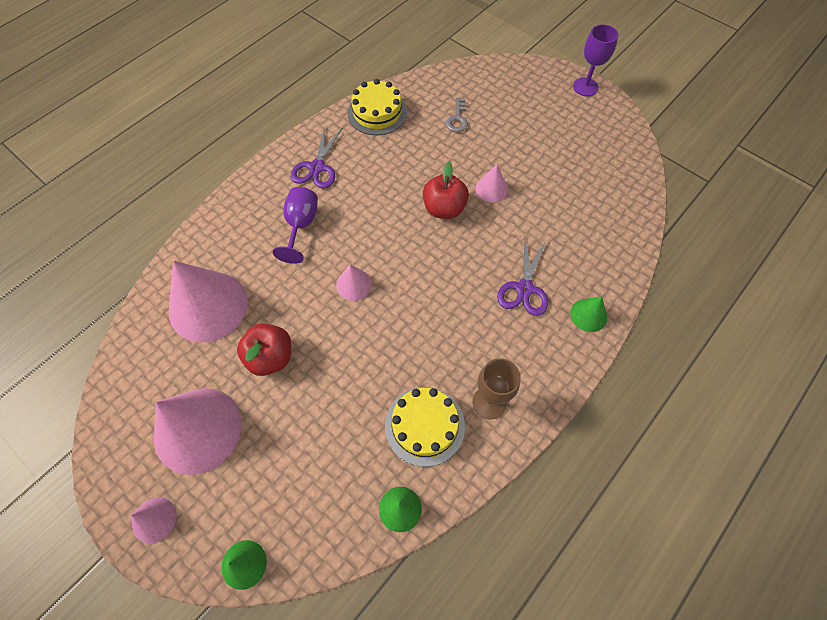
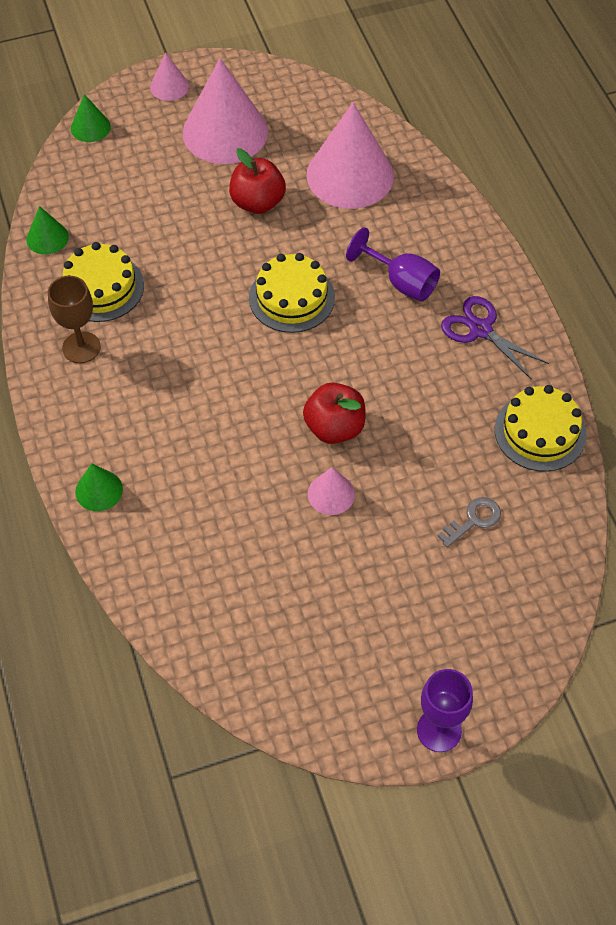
camera: 120 degrees right, 5 degrees down
pink cone [336,264,372,301] -> yellow cake [249,253,335,333]
grey key [446,97,468,132] -> grey key turned 105 degrees clockwise [438,497,501,547]
purple scissors [497,238,548,316] -> none

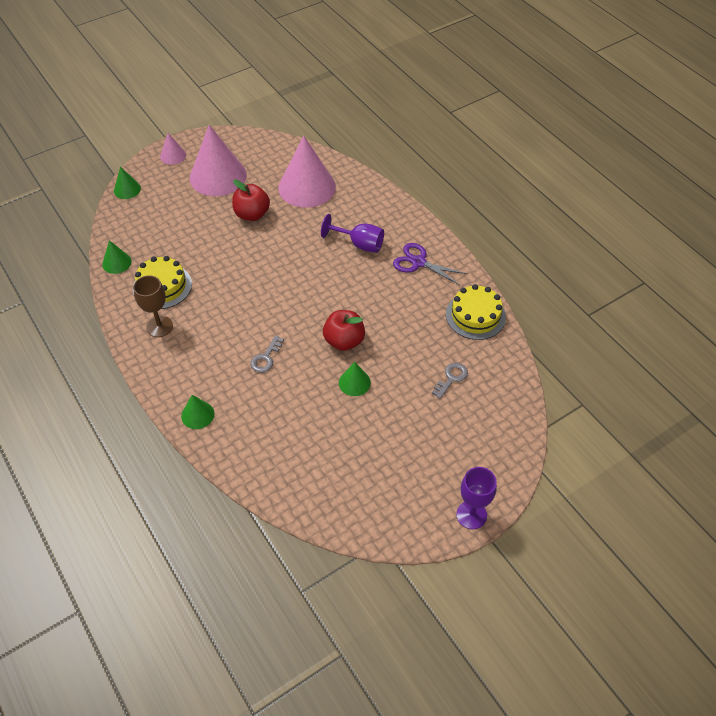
camera: 15 degrees left, 5 degrees down
yellow cake [249,253,335,333] -> none
pink cone [308,467,355,515] -> green cone [339,362,371,396]
none -> grey key [250,336,284,373]

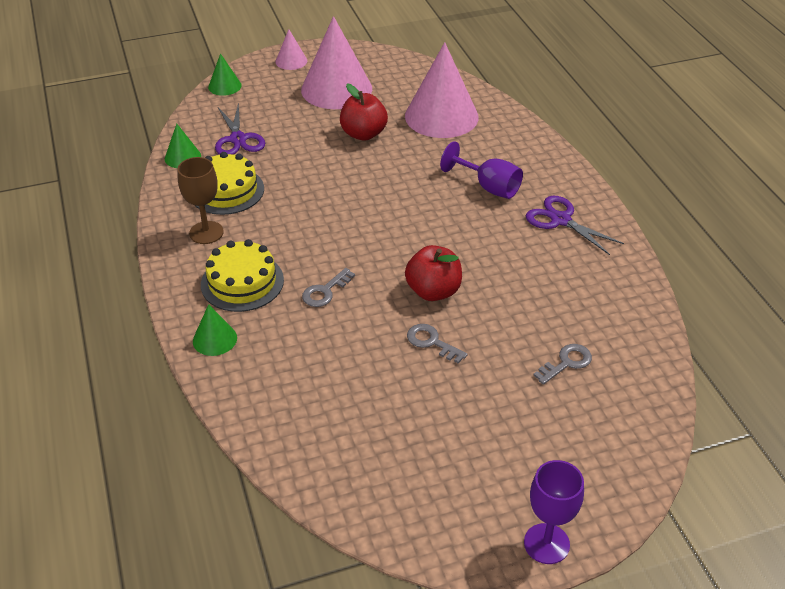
camera: 15 degrees right, 10 degrees down
green cone [339,362,371,396] -> grey key [407,324,468,364]
yellow cake [446,284,506,340] -> yellow cake moved to [201,239,284,312]
none -> purple scissors [215,103,265,155]

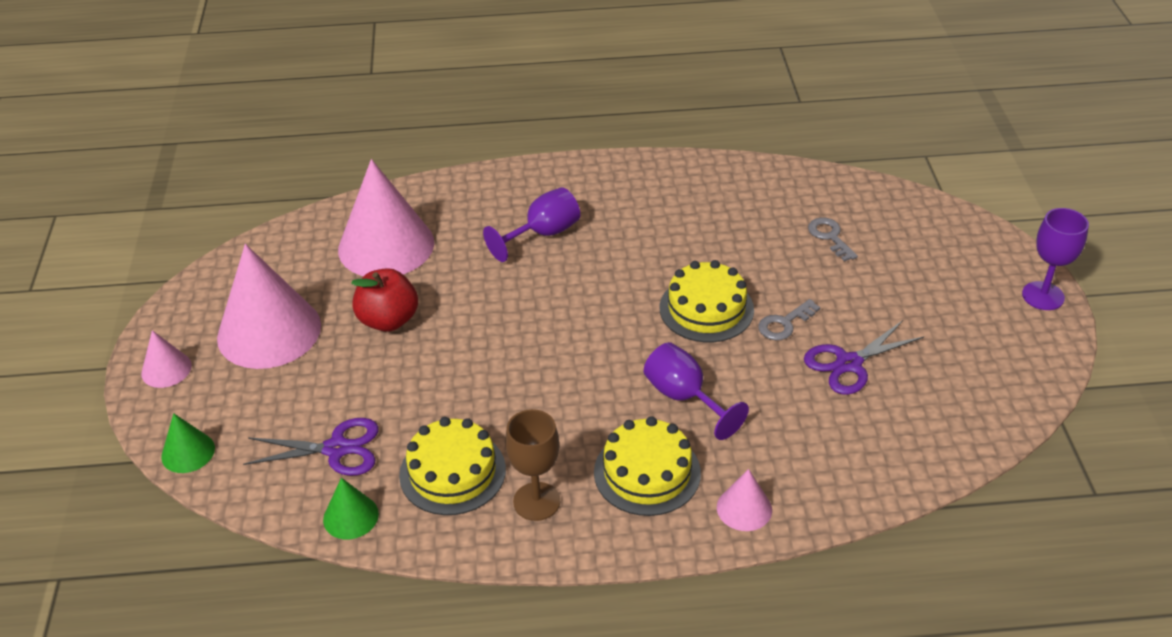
camera: 75 degrees left, 0 degrees up
green cone [193,304,237,356] -> pink cone [717,469,772,531]
grey key [302,268,355,307] -> purple goblet [644,342,749,440]
red apple [405,245,462,301] -> yellow cake [660,260,754,342]
purple scissors [526,196,624,255] -> purple scissors moved to [804,320,924,395]

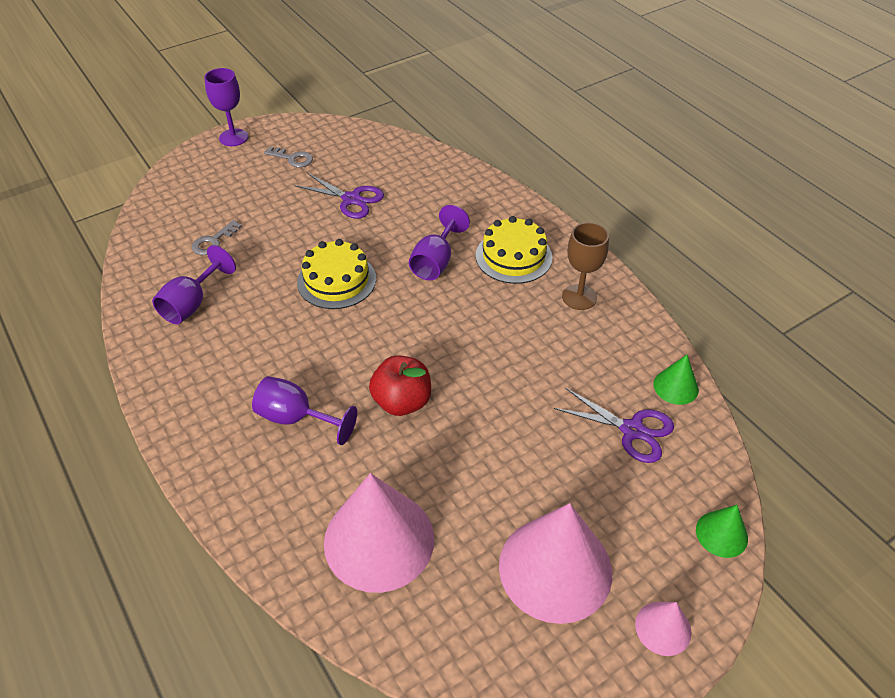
camera: 120 degrees left, 5 degrees up
purple scissors [243,418,379,476] -> purple scissors turned 150 degrees clockwise [554,388,674,463]
red apple [351,268,418,332] -> red apple moved to [369,355,431,416]
yellow cake [399,417,506,515] -> none
pink cone [717,469,772,531] -> none
grey key [758,299,820,340] -> grey key moved to [264,146,313,168]
none -> purple goblet [152,245,236,324]

